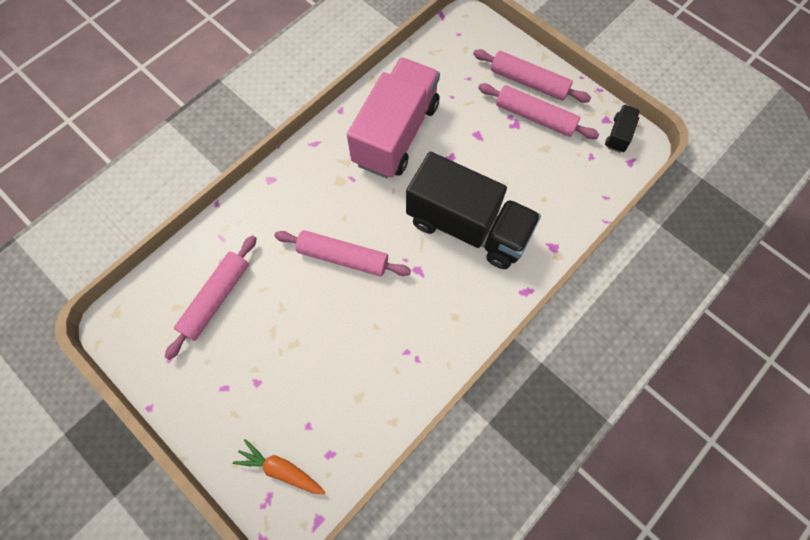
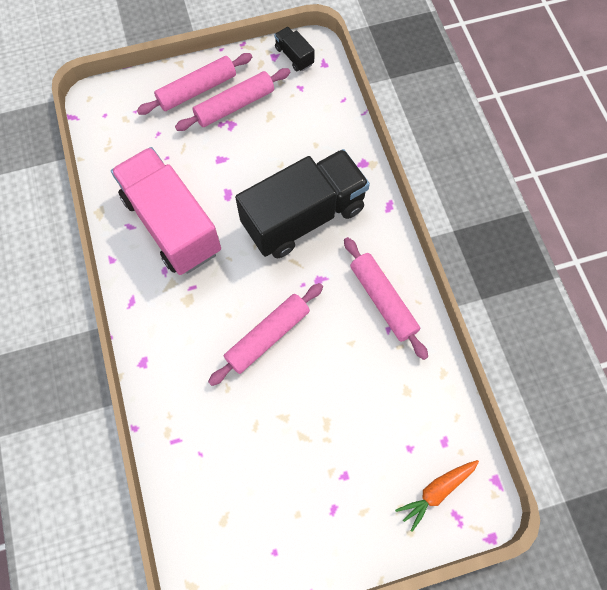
camera: 60 degrees left, 0 degrees up
pink rolling pin [165,235,257,360] -> pink rolling pin moved to [344,237,428,360]

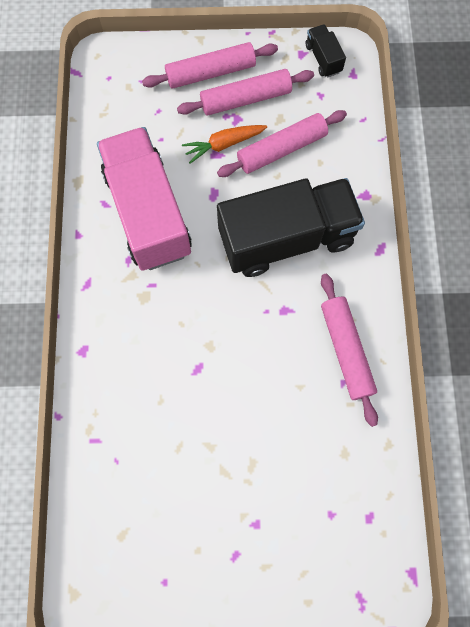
camera: 15 degrees right, 5 degrees up
pink rolling pin [208,283,323,386] -> pink rolling pin moved to [217,110,347,177]
orange carrot [395,460,479,532] -> orange carrot moved to [182,125,267,164]

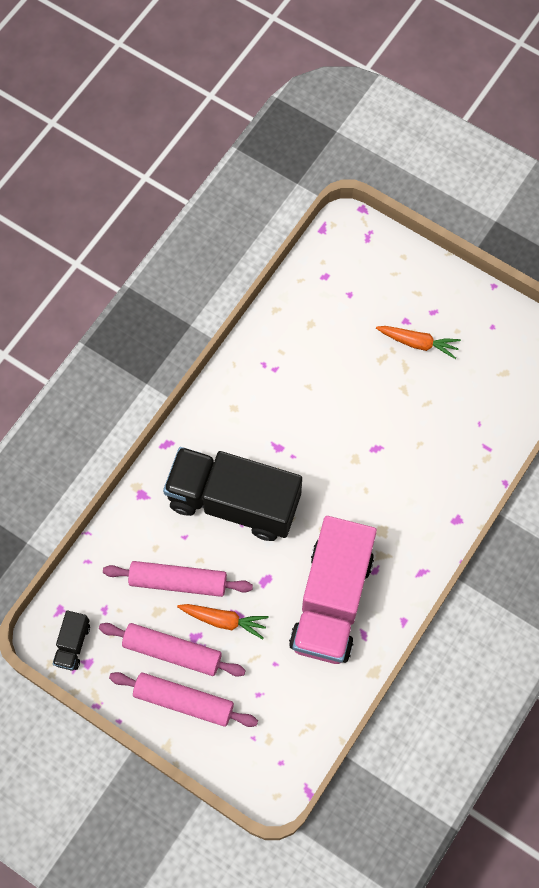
camera: 145 degrees left, 5 degrees down
pink rolling pin [321,274,378,427] -> none
none -> orange carrot [376,326,461,359]

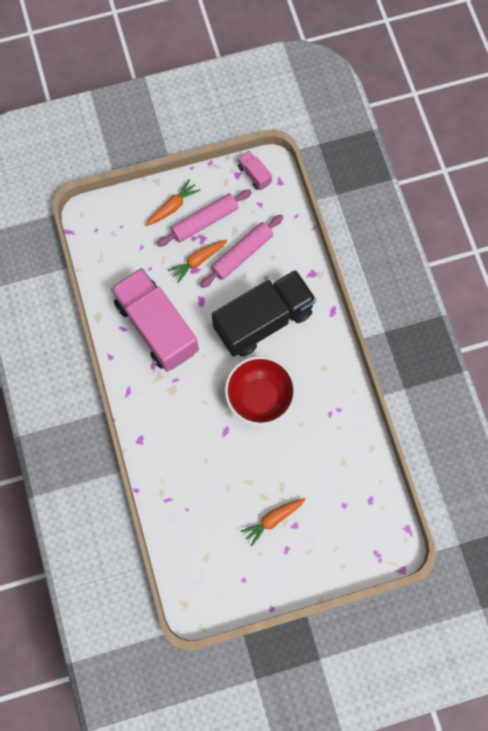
camera: 130 degrees right, 5 degrees up
black truck [53,610,90,671] -> pink truck [238,151,272,190]
pink rolling pin [109,672,258,727] -> orange carrot [146,179,201,226]
none -> red bowl [225,356,296,426]

